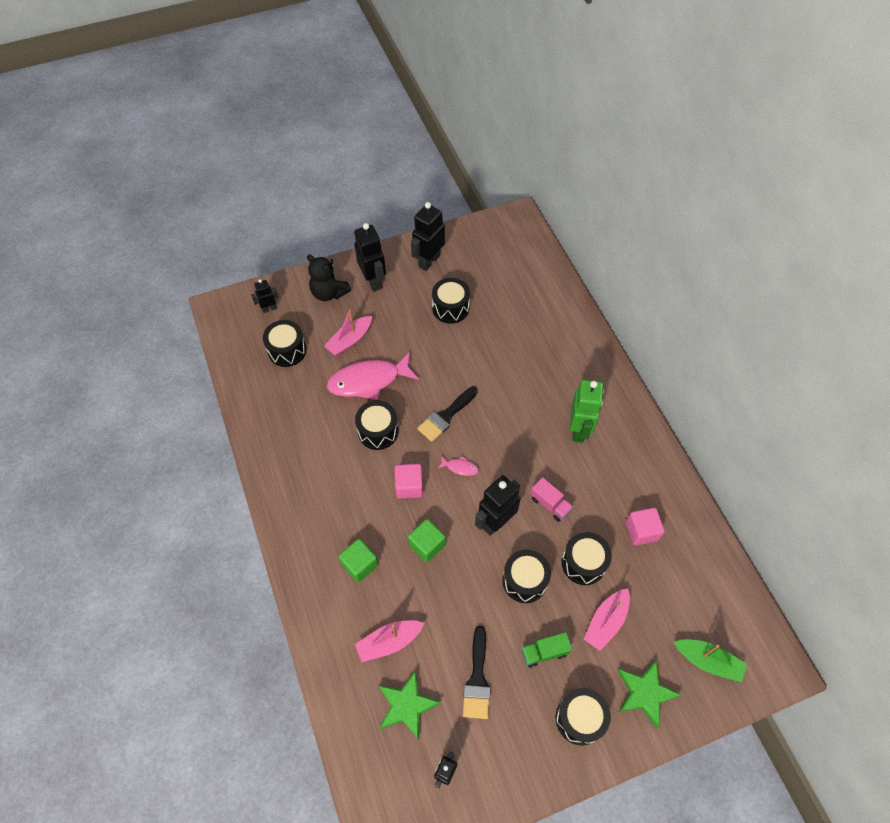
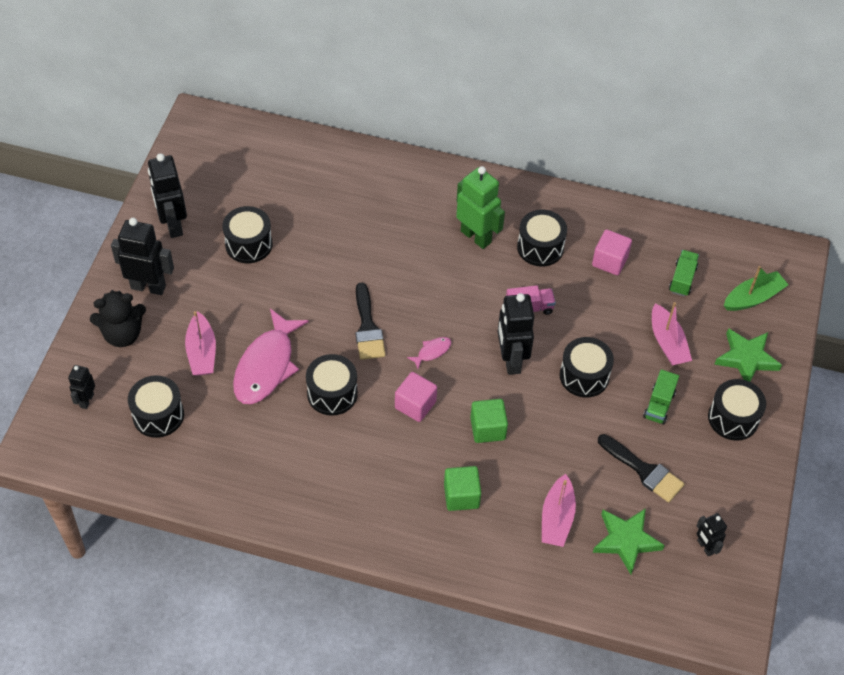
camera: 55 degrees left, 5 degrees down
black drum [562,532,612,585] -> black drum moved to [517,210,567,267]
none -> green truck [669,250,699,296]

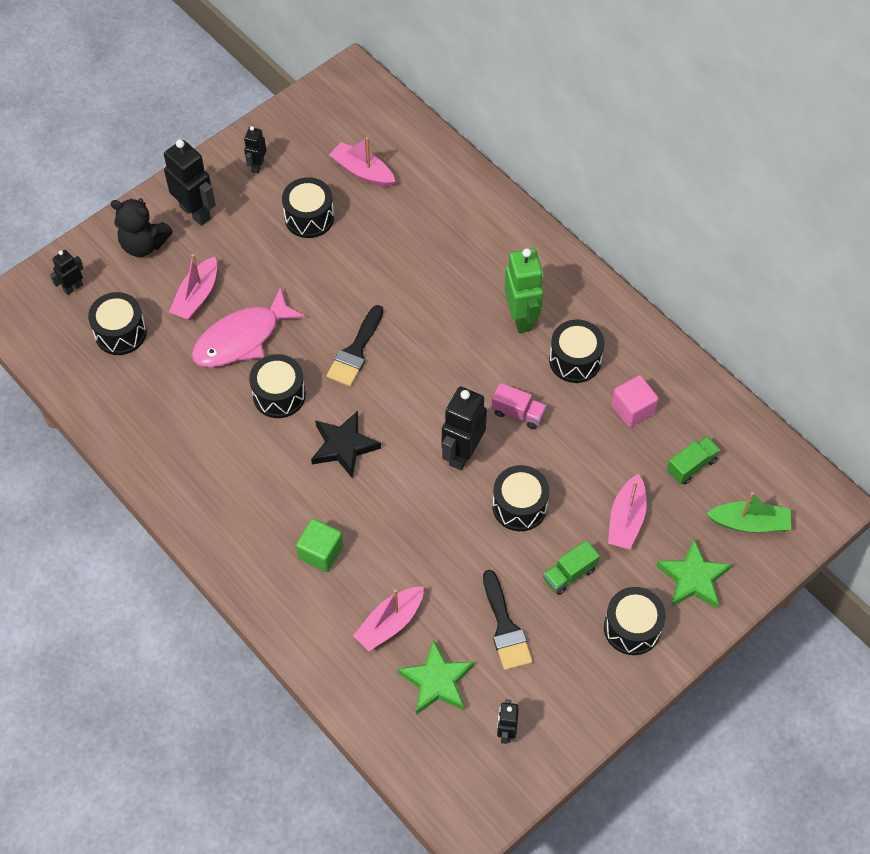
camera: 35 degrees right, 5 degrees up
black robot [148,153,187,238] -> black robot [244,126,266,173], size x0.55
pink cube [395,372,437,422] -> black star [311,411,381,479]
pink fish [407,337,451,369] -> none
green cube [470,399,508,443] -> none
none -> pink boat [329,137,396,187]

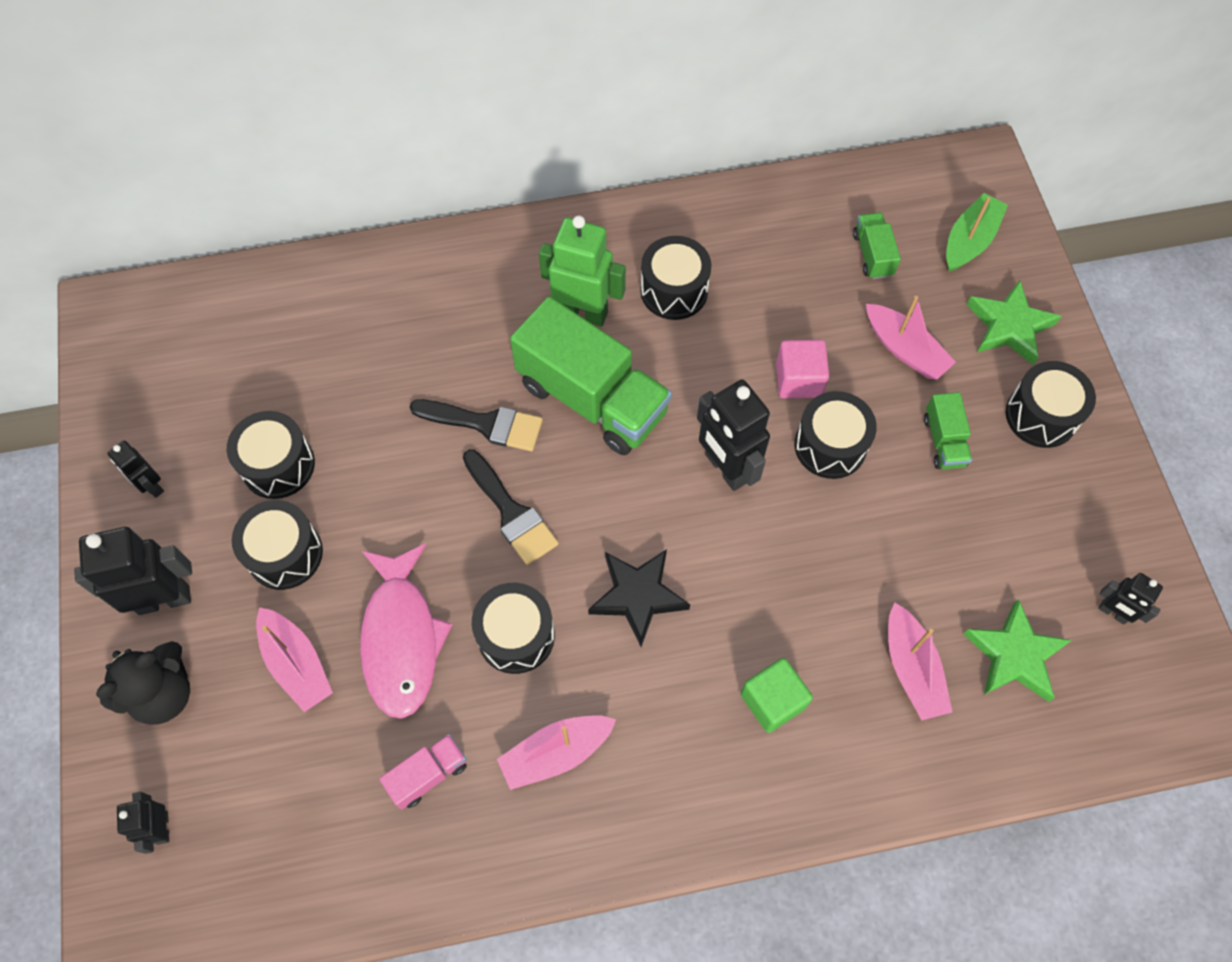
camera: 60 degrees left, 5 degrees up
black drum [88,292,147,355] -> black drum moved to [232,500,323,590]
pink boat [329,137,396,187] -> pink boat moved to [497,715,616,790]
black brush [483,570,532,670] -> black brush moved to [410,399,543,451]
pink truck [491,383,547,429] -> pink truck moved to [379,734,467,809]
pink cube [611,375,659,427] -> pink cube moved to [776,340,829,399]
none -> green truck [510,296,672,455]

